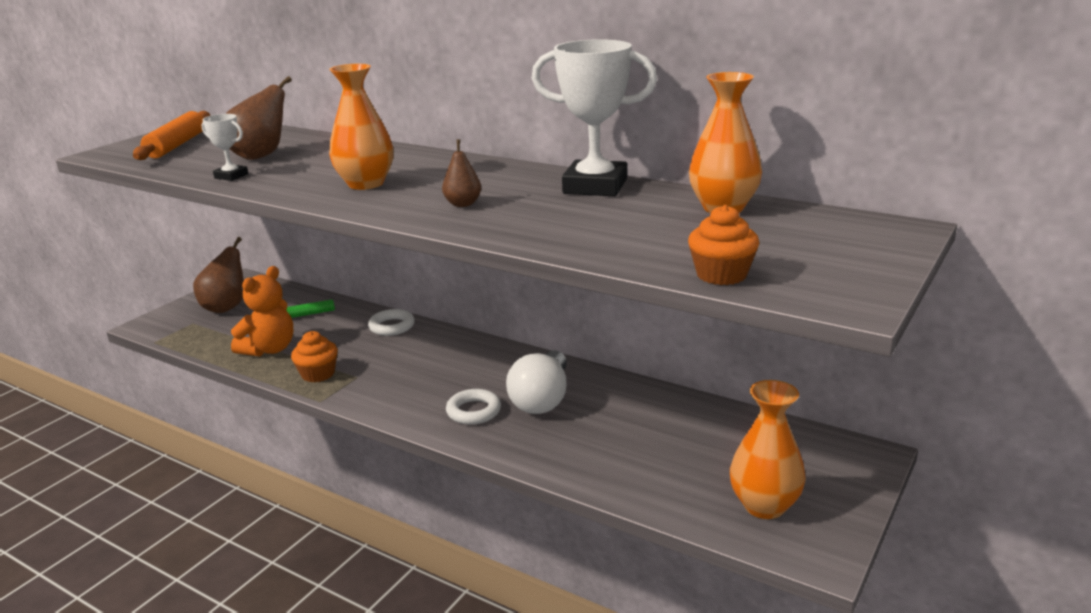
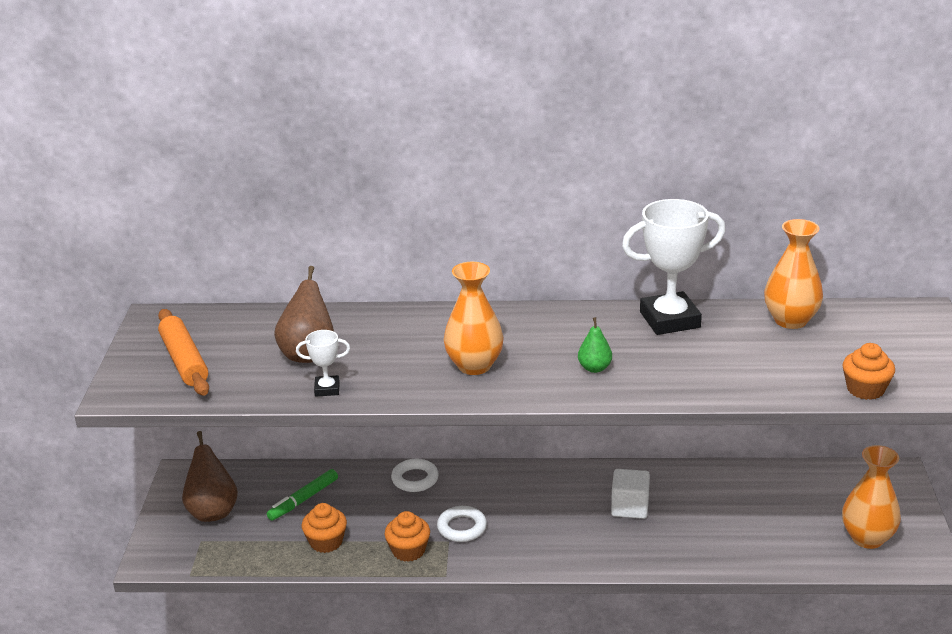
camera: 30 degrees left, 5 degrees up
orange teddy bear [231,266,293,356] -> orange cupcake [301,503,347,553]
brown pear [442,139,481,207] -> green pear [578,317,612,373]
white ring [446,389,501,425] -> white ring moved to [437,506,487,542]
white light bulb [506,350,567,414] -> white cube [611,469,650,519]

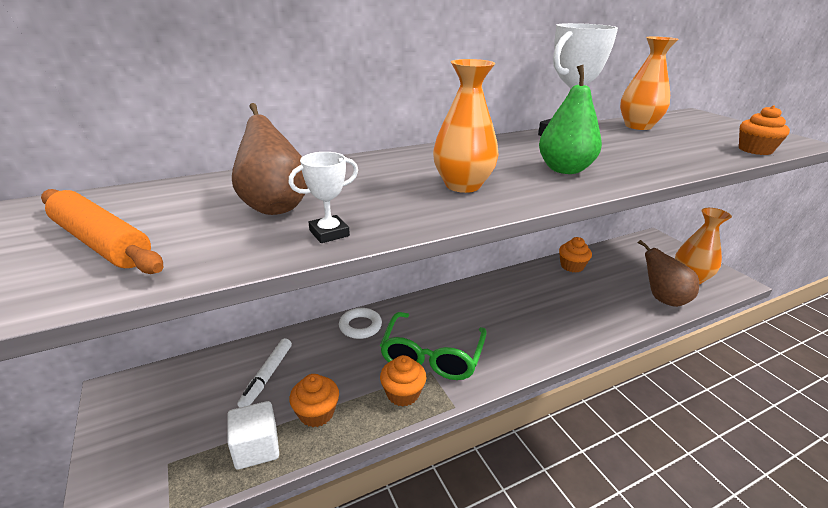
camera: 30 degrees left, 0 degrees up
brown pear [182,431,238,522] -> brown pear moved to [638,240,699,307]
green marker [267,469,338,521] -> white marker [237,338,292,408]
white ring [437,506,487,542] -> green glasses [380,312,487,380]
green pear [578,317,612,373] -> green pear [539,65,602,174], size x1.76
white cube [611,469,650,519] -> white cube moved to [227,401,279,470]
none -> orange cupcake [559,237,592,273]

